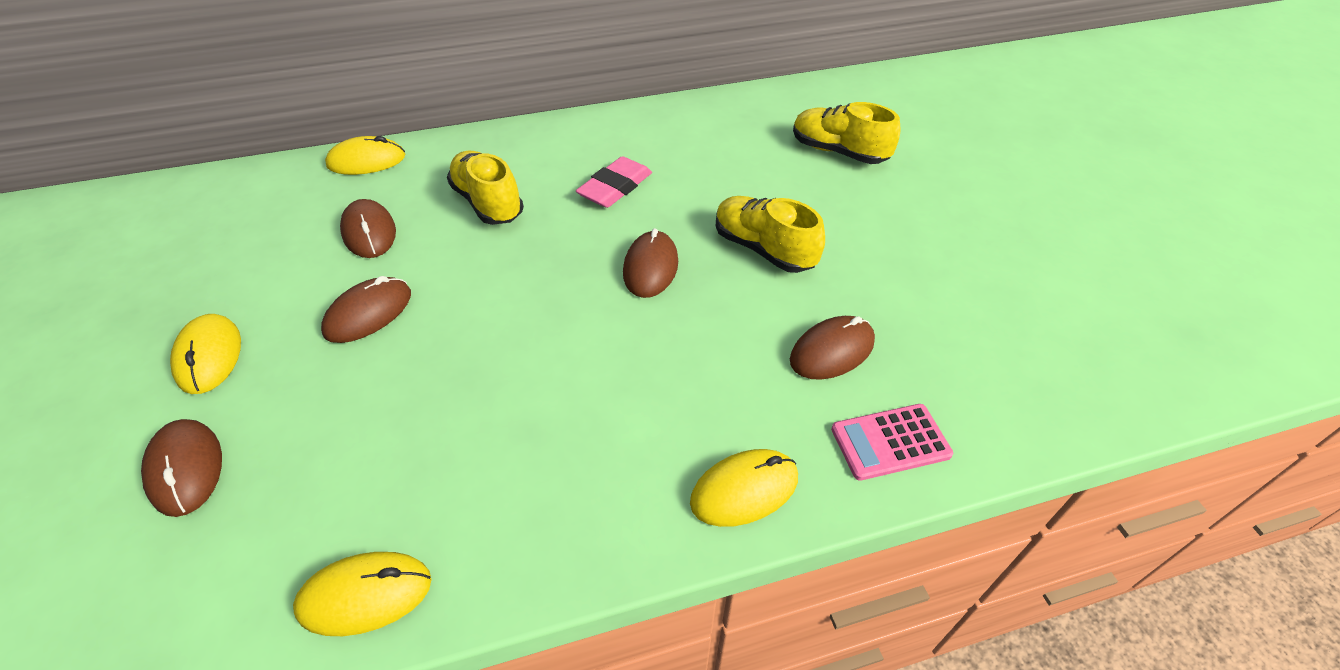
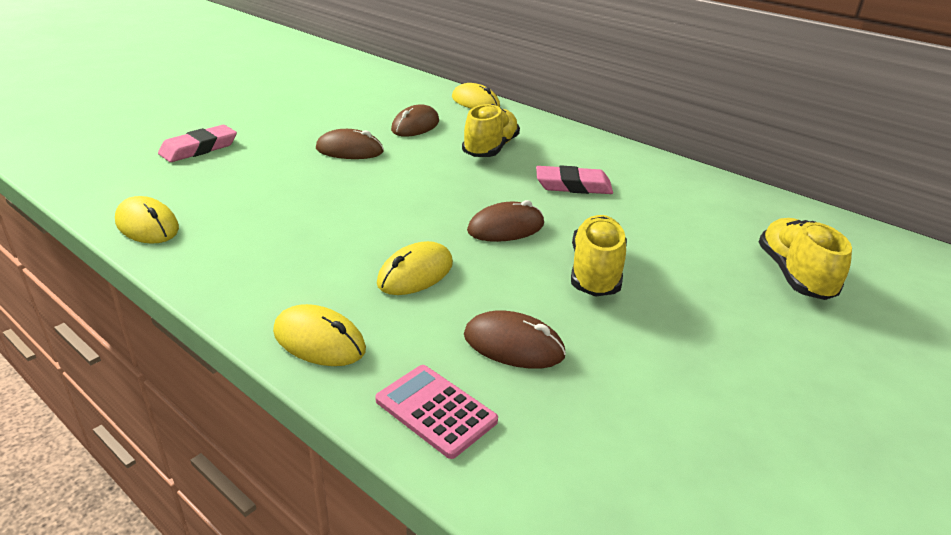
camera: 55 degrees right, 15 degrees down
brown mouse [141,419,222,517] -> pink eraser [158,125,237,162]
yellow mouse [170,314,241,394] -> yellow mouse moved to [377,241,453,295]

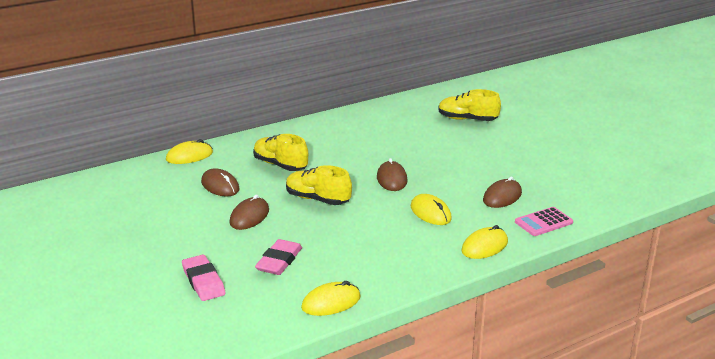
camera: 70 degrees left, 5 degrees down
pink eraser [536,165,613,194] -> pink eraser moved to [255,239,302,275]
yellow shoe [571,215,627,297] -> yellow shoe moved to [286,165,352,205]

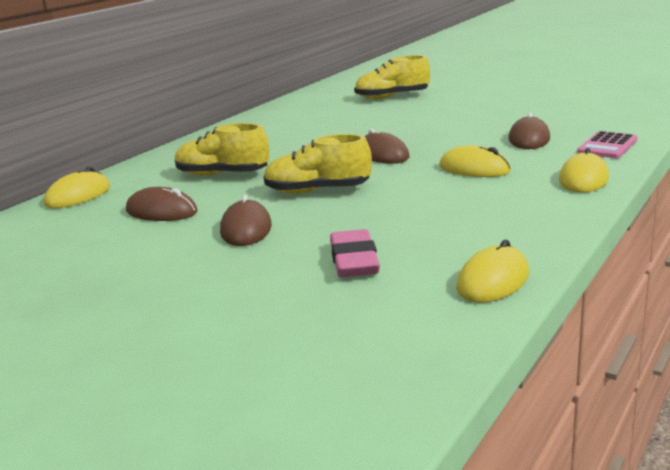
camera: 25 degrees left, 5 degrees down
pink eraser [182,255,225,301] -> none

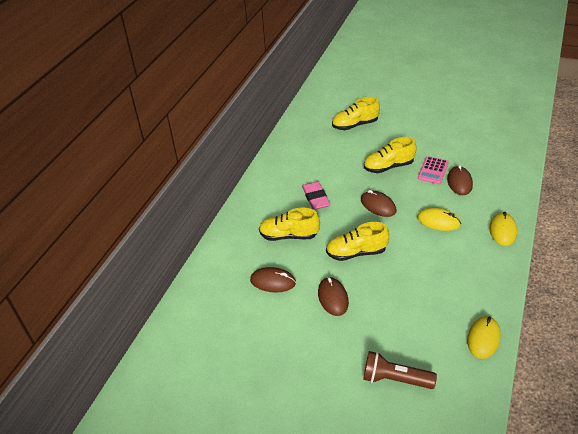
camera: 10 degrees left, 20 degrees up
yellow mouse [44,167,110,208] -> none
pink eraser [330,229,380,277] -> pink eraser moved to [302,182,330,210]
pink calculator [577,131,637,158] -> pink calculator moved to [418,156,449,184]
none -> brown flashlight [363,351,437,389]
none -> yellow shoe [364,137,417,173]

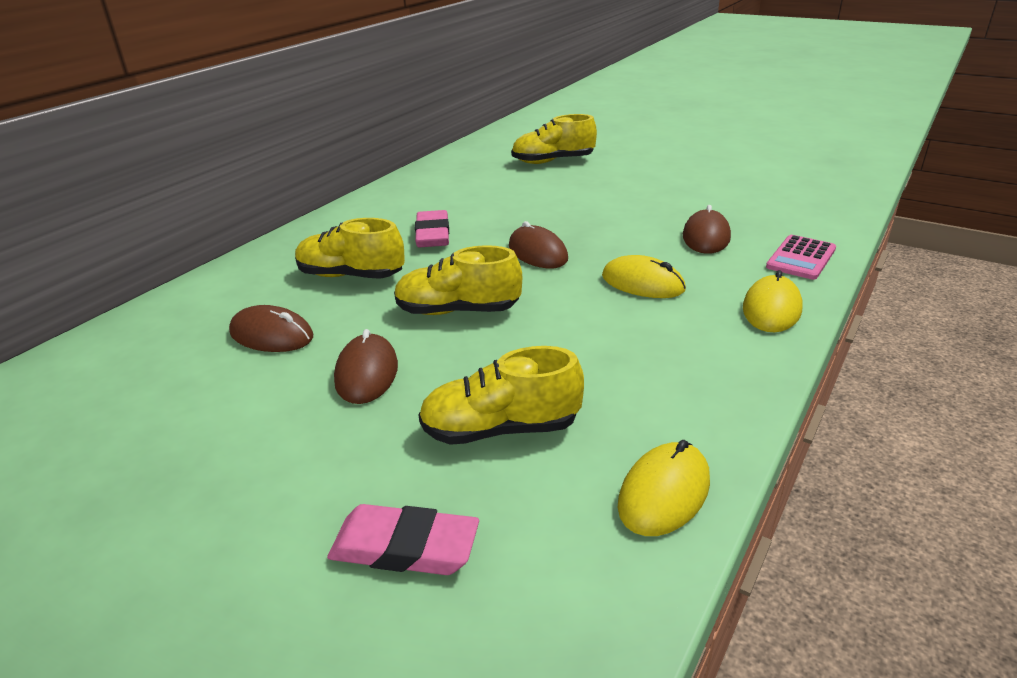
camera: 10 degrees right, 10 degrees down
brown flashlight [363,351,437,389] -> pink eraser [327,504,479,575]
yellow shoe [364,137,417,173] -> yellow shoe moved to [418,346,584,445]
pink calculator [418,156,449,184] -> pink calculator moved to [766,235,836,280]

